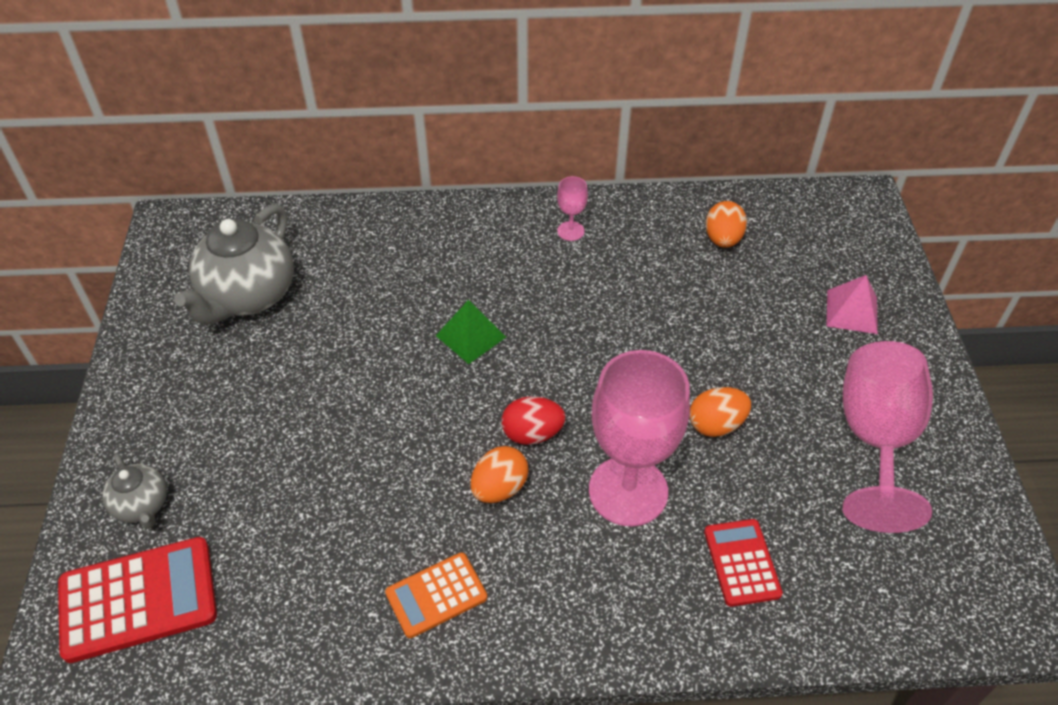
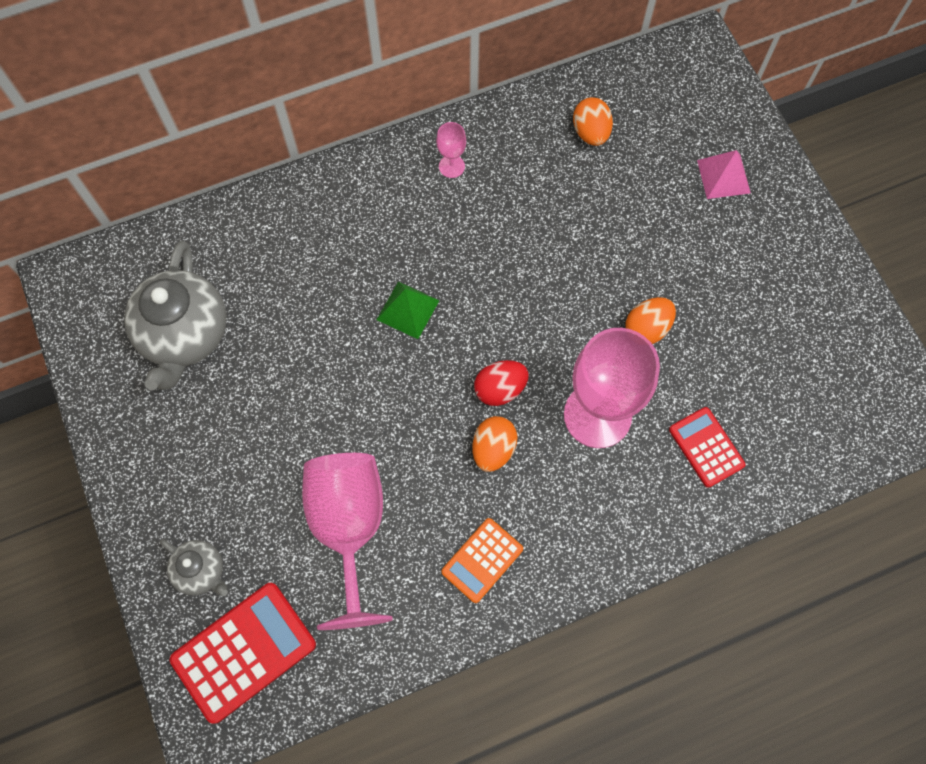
camera: 20 degrees left, 20 degrees up
pink goblet [843,341,933,533] -> pink goblet moved to [302,453,393,630]

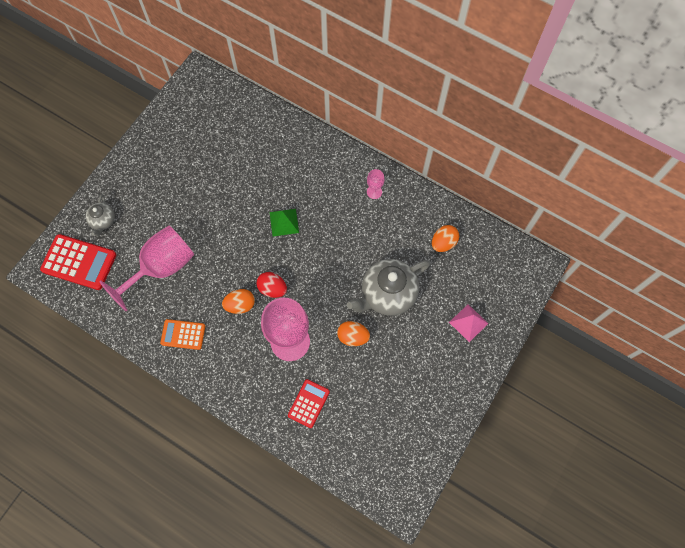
camera: 55 degrees right, 0 degrees up
grey teapot [124,241,226,390] -> grey teapot moved to [347,259,430,316]

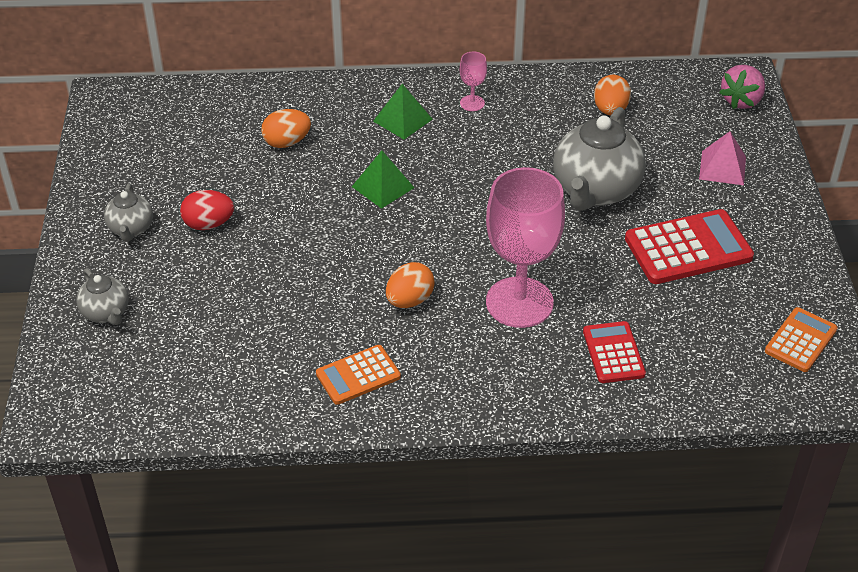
camera: 35 degrees left, 25 degrees down
red calculator [40,234,116,290] -> red calculator moved to [625,209,754,284]
pink goblet [99,225,194,311] -> none
red egg [256,272,287,298] -> red egg moved to [180,190,234,230]
orange egg [337,321,370,346] -> orange egg moved to [261,109,311,148]
none -> grey teapot [104,183,153,242]
none -> green pyramid [373,84,433,139]
none -> pink strawberry [719,65,765,109]
none -> orange calculator [765,307,838,372]

